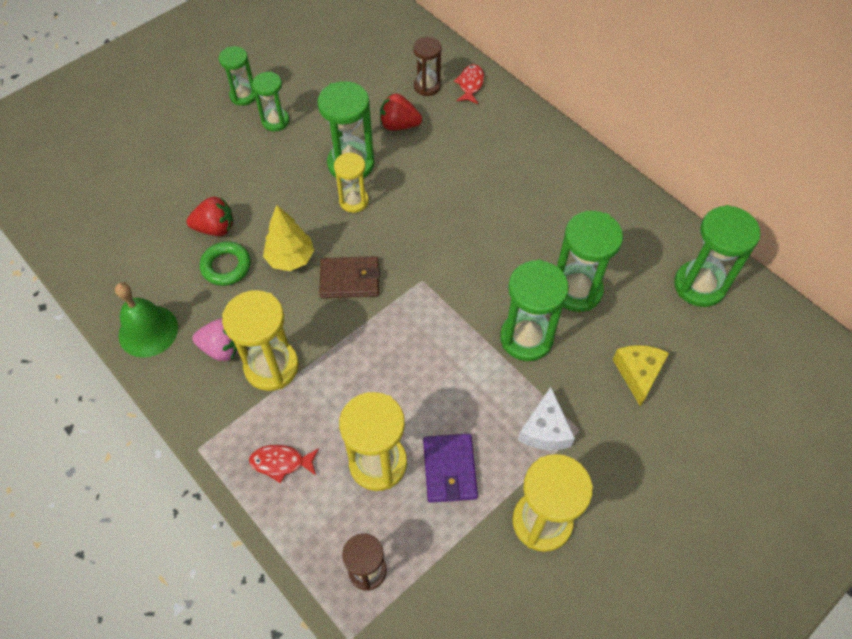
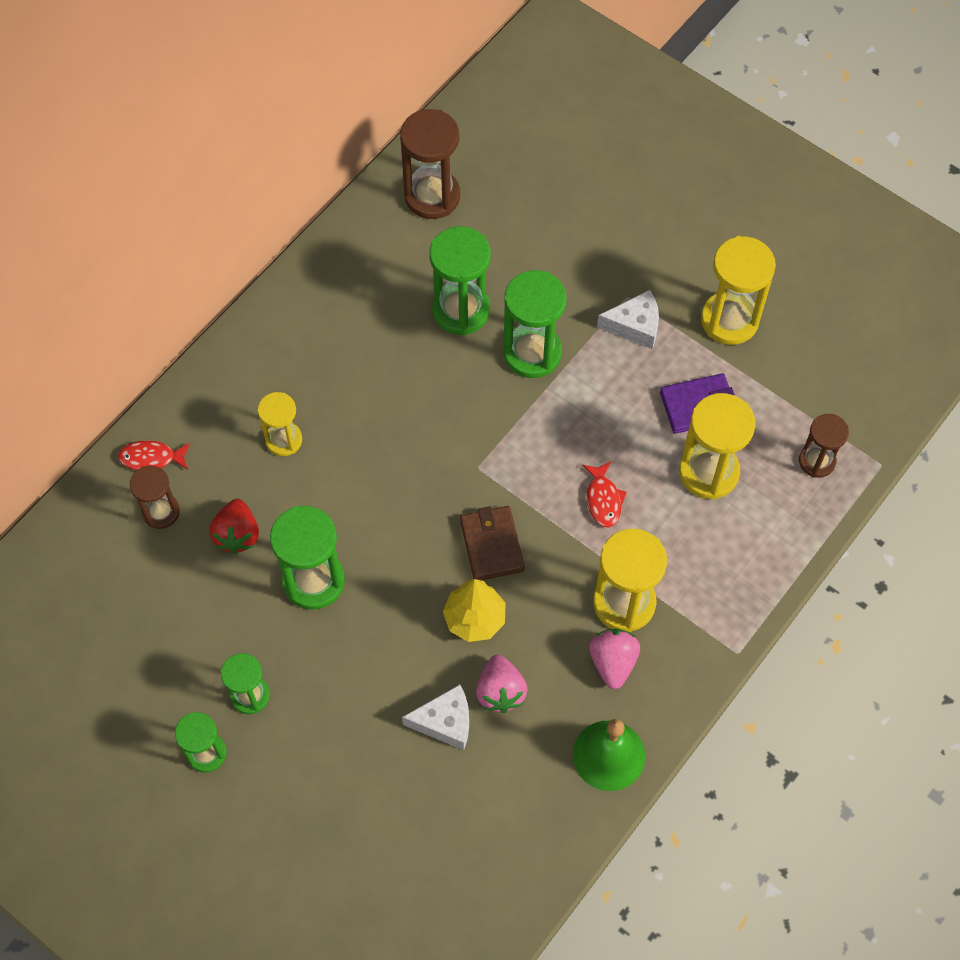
camera: 100 degrees left, 5 degrees up
red strawberry [186,196,233,236] -> white cheese [402,684,469,750]
green ring [200,241,251,286] -> pink strawberry [476,655,528,713]
red fish [249,445,319,483] -> red fish moved to [582,461,627,527]
yellow hourglass [334,152,369,213] -> yellow hourglass moved to [258,392,302,456]
yellow cheese [613,345,669,407] -> none
green hourglass [674,205,760,307] -> brown hourglass [400,109,460,219]

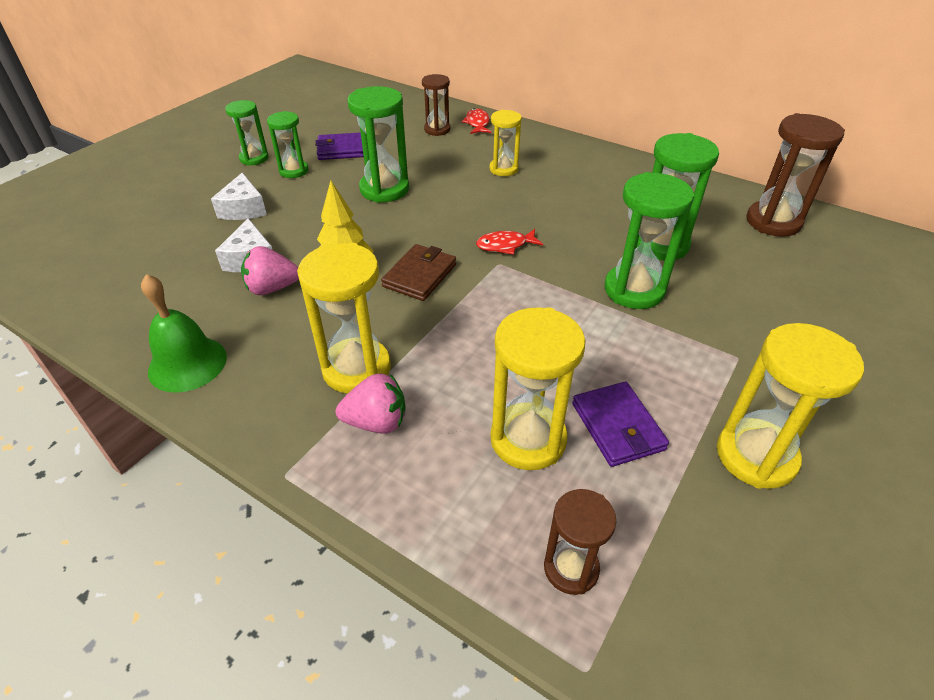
camera: 85 degrees right, 20 degrees down
red strawberry [209,499,259,554] -> none
brown wallet [460,506,525,580] -> brown wallet turned 45 degrees counterclockwise [381,244,456,301]
red fish [582,461,627,527] -> red fish moved to [476,229,543,255]
pink strawberry [589,629,640,689] -> pink strawberry moved to [336,373,406,434]
white cheese [597,290,659,349] -> white cheese moved to [211,173,267,220]
none -> purple wallet [315,132,364,160]

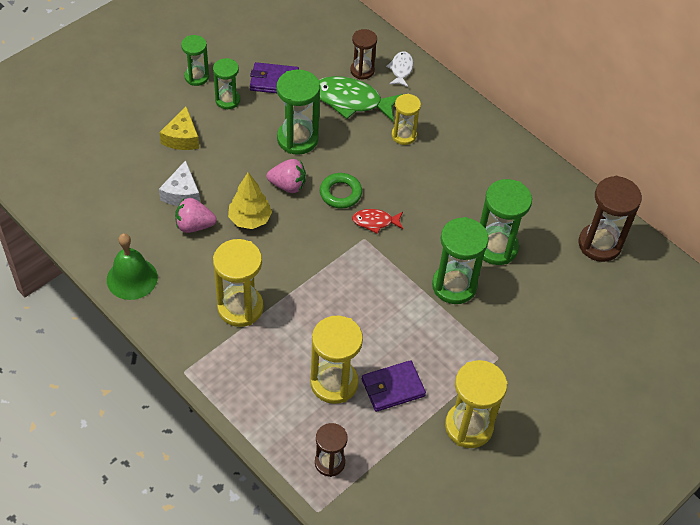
camera: 10 degrees right, 10 degrees up
white cheese [211,173,267,220] -> yellow cheese [159,107,199,150]
pink strawberry [336,373,406,434] -> pink strawberry moved to [267,159,306,193]
brown wallet [381,244,456,301] -> none
red fish [461,108,492,134] -> white fish [386,51,413,87]
purple wallet [572,382,669,467] -> purple wallet turned 75 degrees clockwise [362,360,426,412]
none -> green fish [319,76,403,121]
none -> green ring [320,173,362,209]

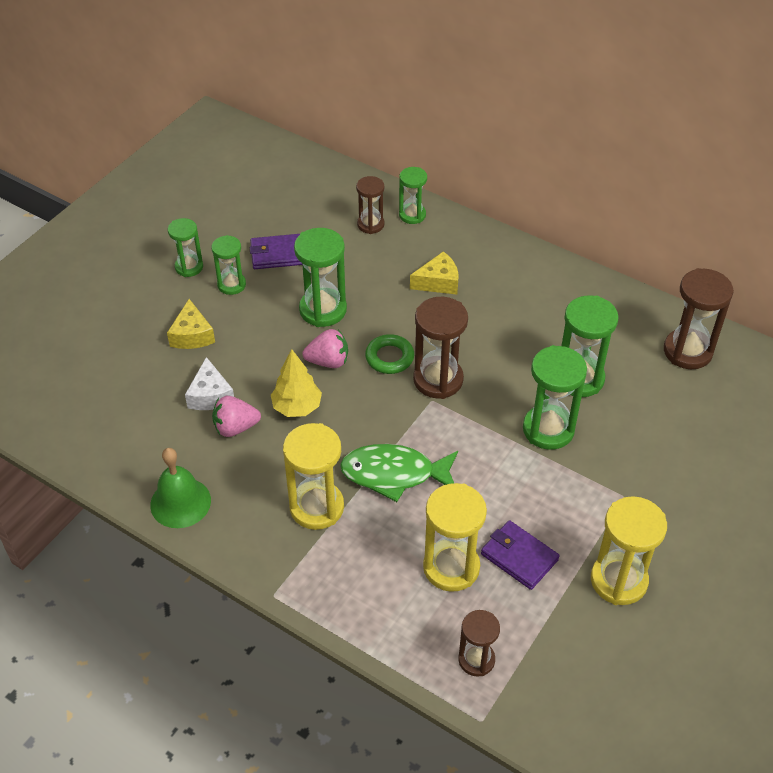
camera: 10 degrees left, 5 degrees down
green fish [319,76,403,121] -> green fish moved to [340,444,458,502]
red fish [352,209,403,234] -> brown hourglass [413,297,468,399]
purple wallet [362,360,426,412] -> purple wallet turned 75 degrees clockwise [481,520,559,590]
white fish [386,51,413,87] -> green hourglass [399,167,427,224]
yellow hourglass [392,94,421,145] -> yellow cheese [410,251,459,295]

